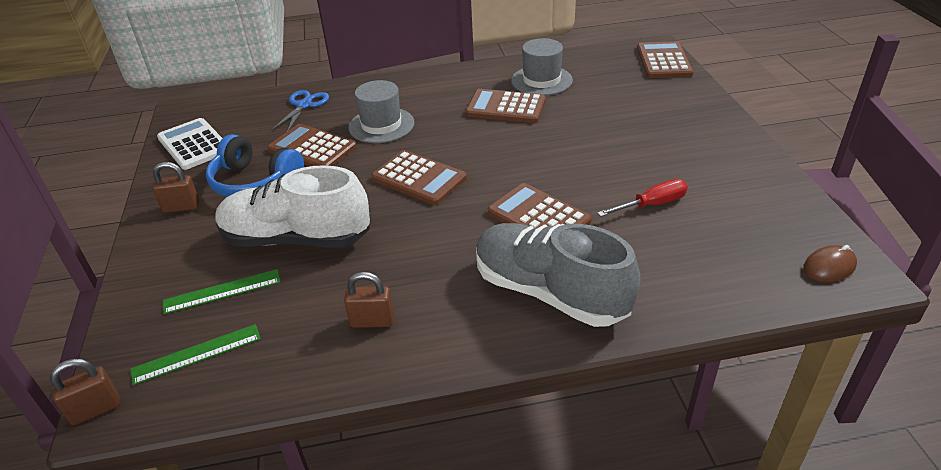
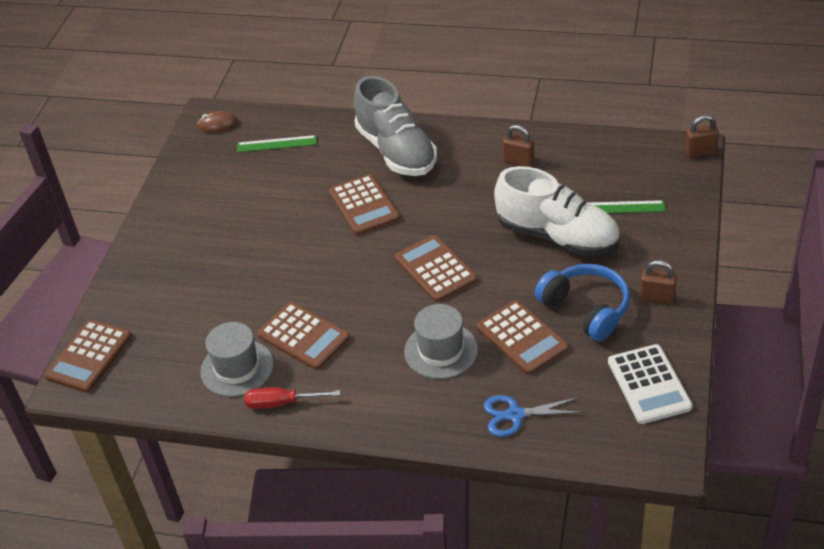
camera: 155 degrees left, 5 degrees up
green ruler [130,324,261,385] -> green ruler moved to [237,135,316,152]
blue scissors [271,90,329,131] -> blue scissors turned 45 degrees clockwise [484,395,583,437]
red screwdriver [597,179,688,217] -> red screwdriver moved to [244,387,340,409]

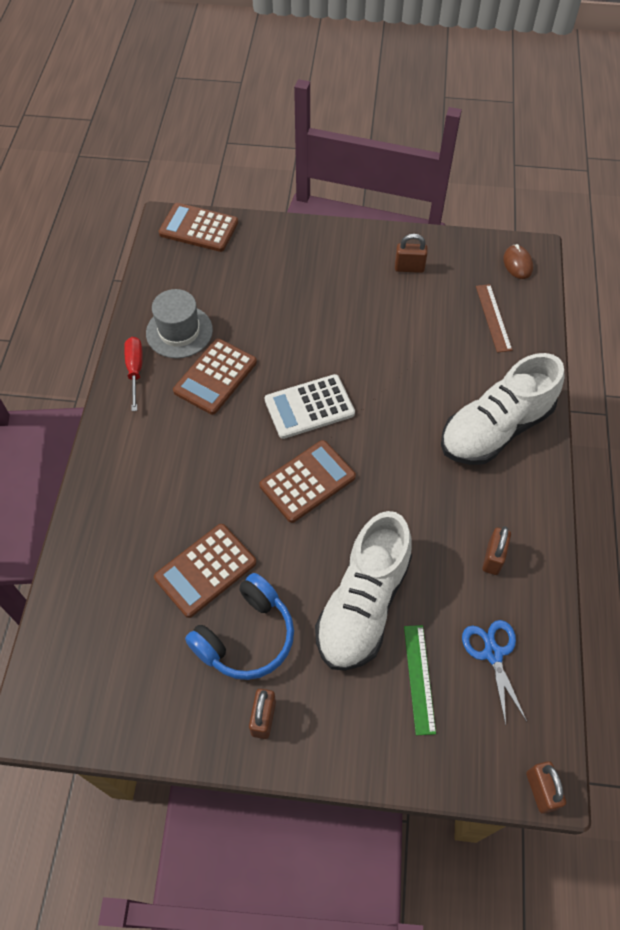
camera: 80 degrees right, 15 degrees up
green ruler [237,135,316,152] -> brown ruler [476,284,512,353]
brown calculator [329,174,400,235] -> none
grey shoe [354,76,437,176] -> white shoe [441,353,564,465]
grey hat [404,304,478,379] -> none
blue scissors [484,395,583,437] -> blue scissors moved to [462,620,527,725]
white calculator [608,344,693,424] -> white calculator moved to [265,374,355,439]
none -> brown padlock [395,234,428,273]

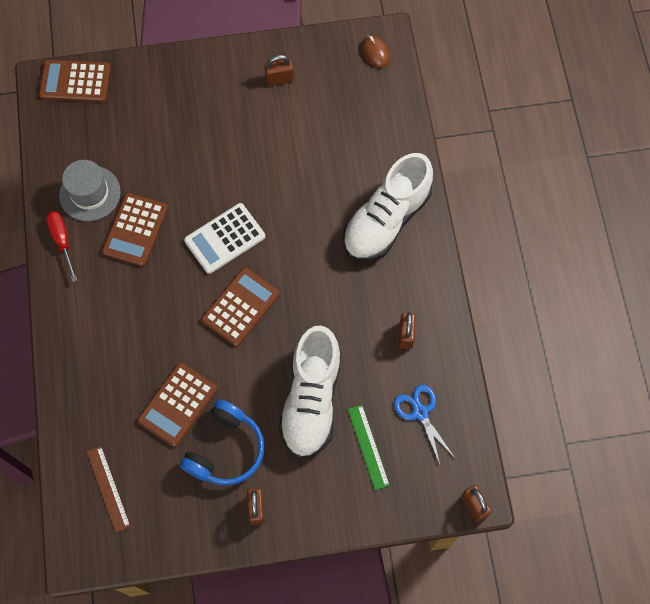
camera: 15 degrees left, 10 degrees up
brown ruler [476,284,512,353] -> brown ruler moved to [87,446,130,532]

